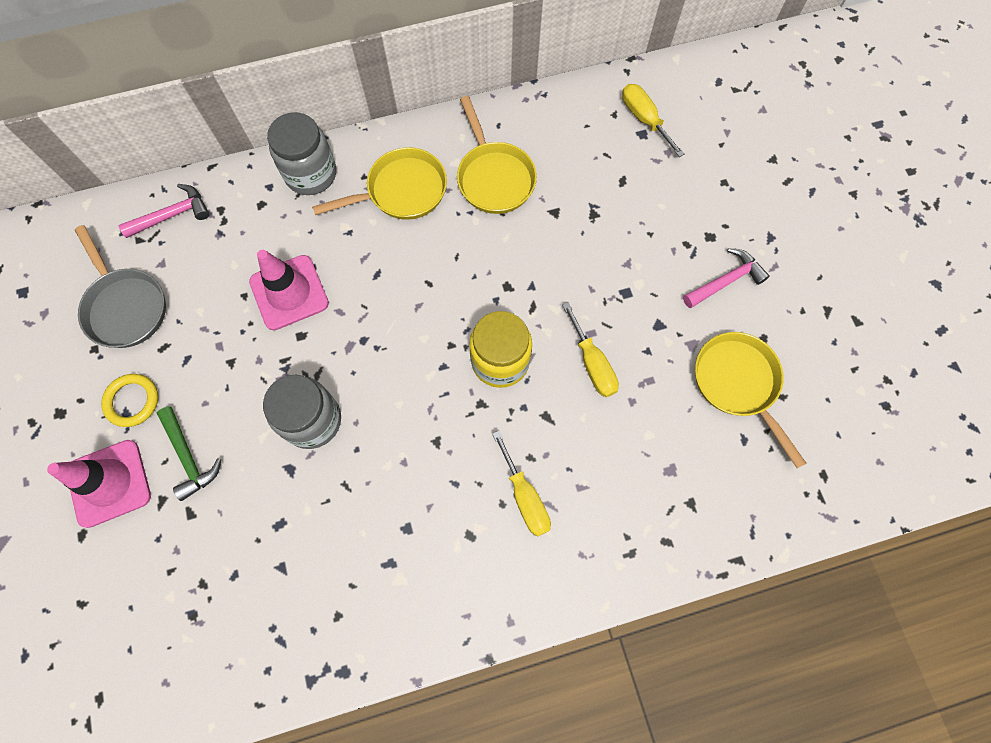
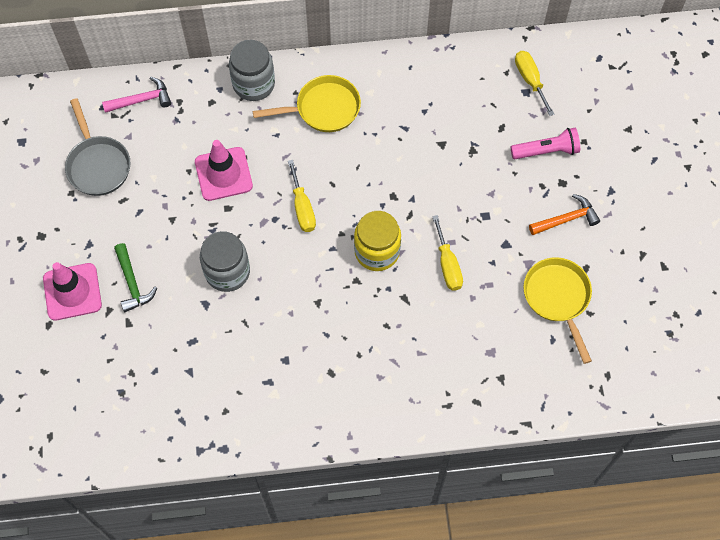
camera: 10 degrees right, 5 degrees down
yellow ring [101,374,158,427] -> none
yellow pan [457,96,537,214] -> none
yellow screwdriver [492,431,551,537] -> yellow screwdriver moved to [288,160,316,232]
pink hammer [683,248,770,308] -> orange hammer [529,194,600,235]
none -> pink flashlight [511,128,580,159]

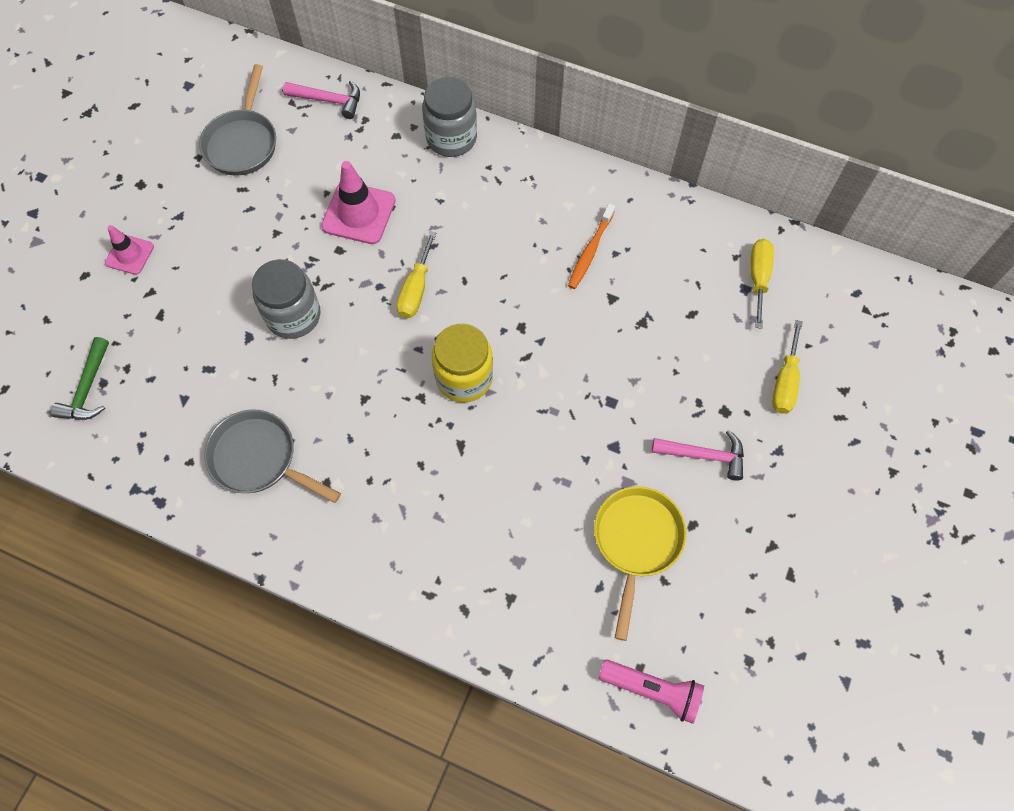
camera: 30 degrees right, 0 degrees up
pink traffic cone [43,262,102,321] -> pink traffic cone [105,225,154,275], size x0.61
green hammer [114,243,157,312] -> green hammer moved to [51,337,109,420]
yellow pan [253,75,361,132] -> none
yellow screwdriver [432,215,463,291] -> yellow screwdriver moved to [772,320,803,414]
pink flashlight [511,128,580,159] -> pink flashlight moved to [599,659,704,724]
orange hammer [529,194,600,235] -> pink hammer [652,430,744,480]
none -> grey pan [204,409,341,503]
none -> orange toothbrush [568,203,615,289]

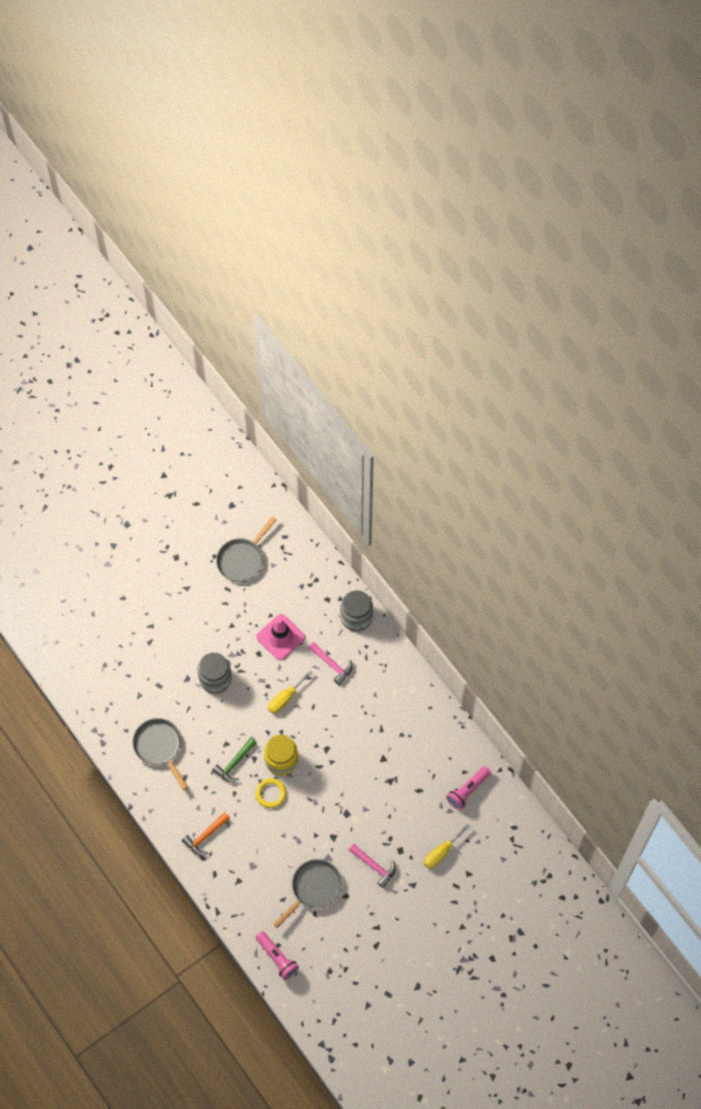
camera: 30 degrees right, 0 degrees up
green hammer [51,337,109,420] -> green hammer moved to [212,738,256,782]
pink traffic cone [105,225,154,275] -> none
pink hammer [283,81,360,119] -> pink hammer moved to [309,642,353,685]
orange toothbrush [568,203,615,289] -> none
yellow pan [594,486,686,641] -> grey pan [273,859,342,928]
yellow screwdriver [751,239,774,329] -> pink flashlight [446,766,491,810]
none -> orange hammer [182,812,230,855]
none -> yellow ring [256,778,286,808]

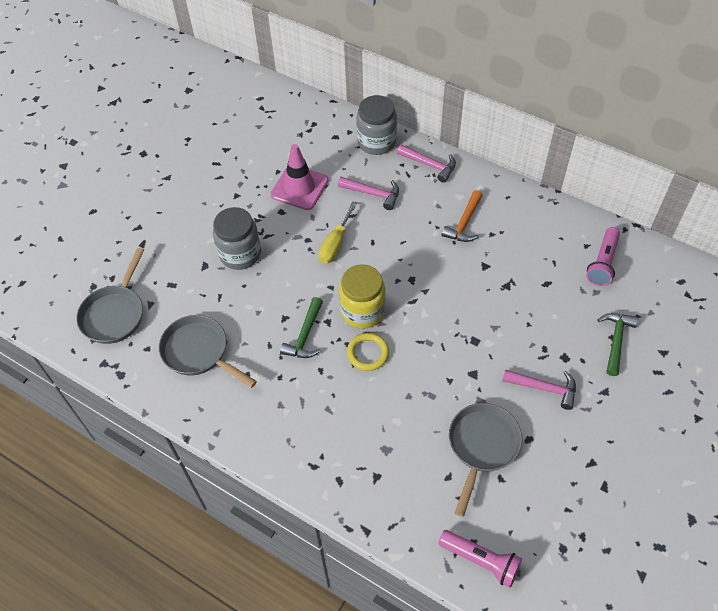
camera: 20 degrees left, 10 degrees down
orange hammer [182,812,230,855] -> orange hammer moved to [441,190,483,242]
grey pan [216,516,277,582] -> grey pan moved to [76,248,144,344]
yellow screwdriver [424,824,470,869] -> green hammer [598,313,638,376]
none -> pink hammer [397,144,456,183]

